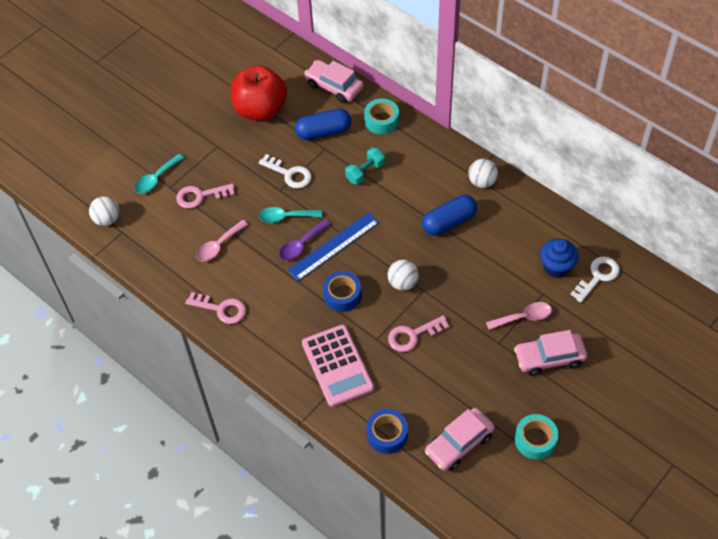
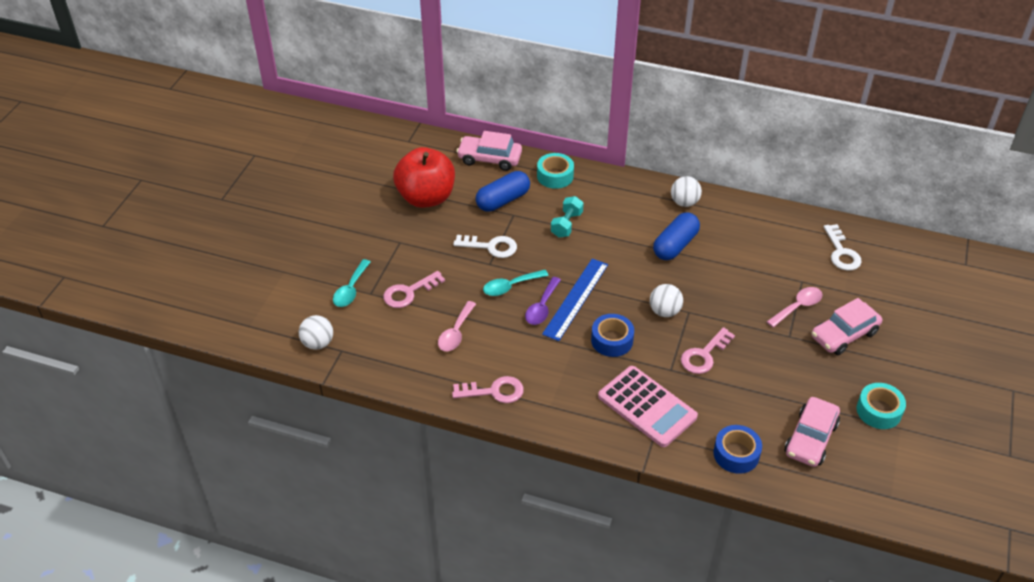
camera: 25 degrees left, 10 degrees down
blue cupcake [540,238,579,278] -> none
white key [570,256,620,303] -> white key turned 150 degrees clockwise [824,224,862,271]

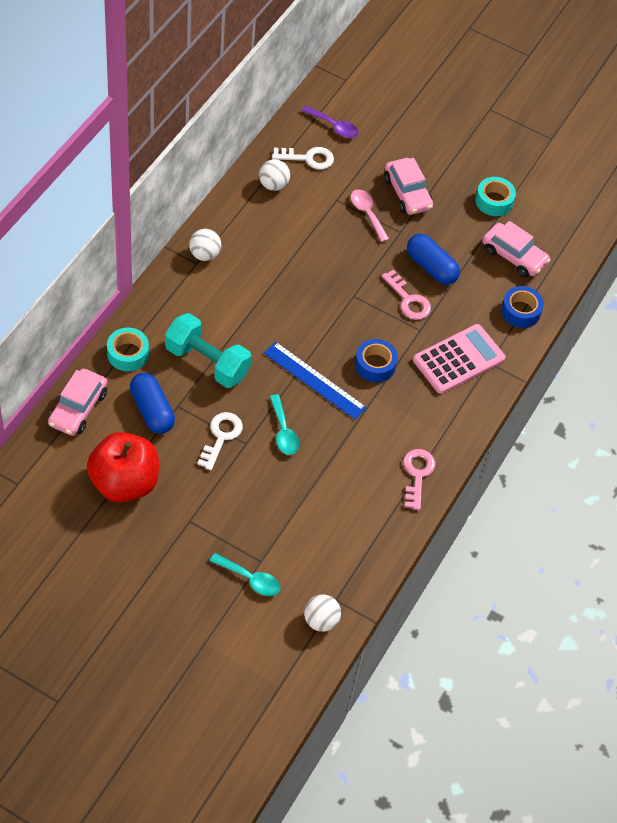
camera: 85 degrees left, 10 degrees up
pink key [383,271,445,308] -> none
pink spoon [438,301,476,351] -> none
purple spoon [525,277,561,325] -> purple spoon moved to [301,105,359,138]
turquoise dumbbell [551,196,584,238] -> turquoise dumbbell [165,313,251,388], size x1.77
white ball [650,284,683,317] -> white ball moved to [259,159,290,191]
blue capsule [653,212,700,260] -> blue capsule moved to [407,234,460,285]

